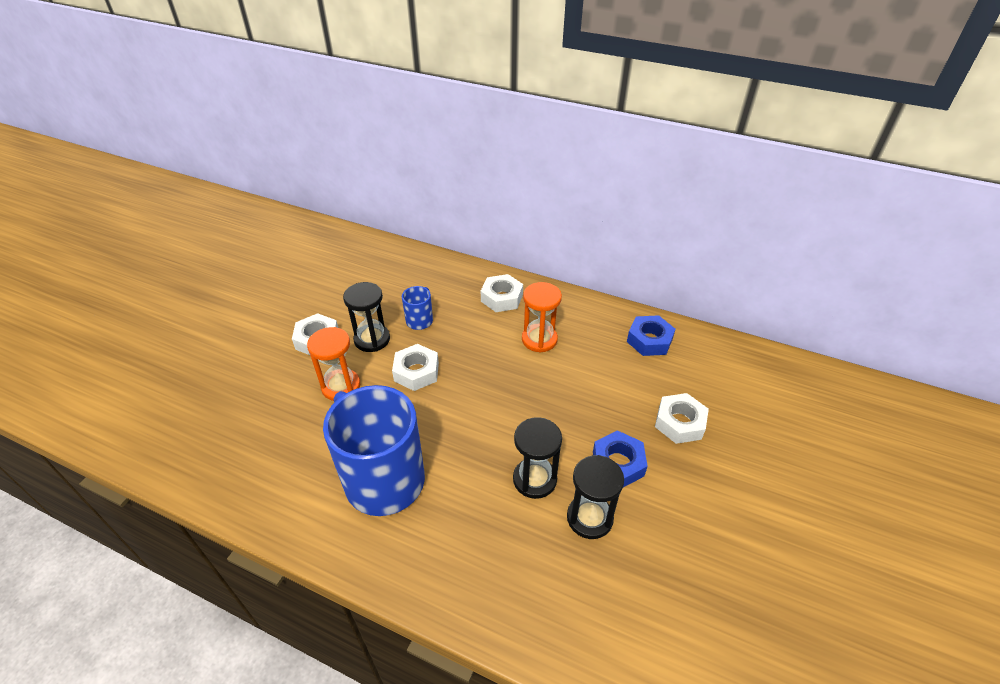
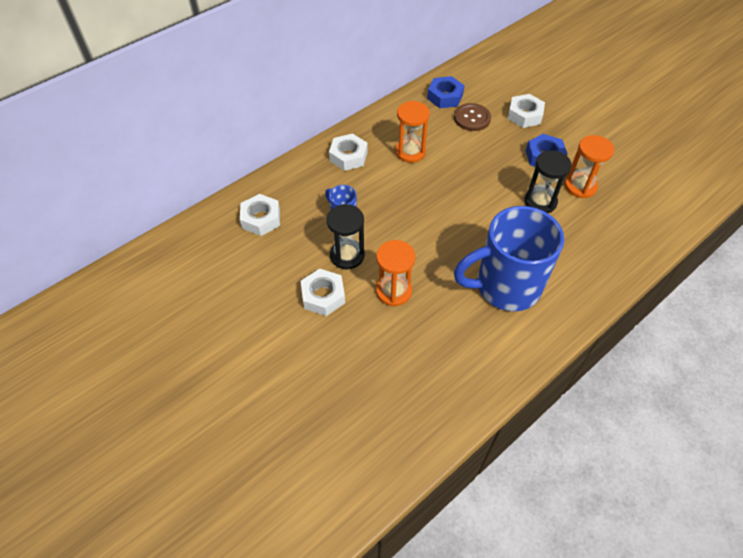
camera: 65 degrees left, 10 degrees up
white nut [392,344,439,391] -> white nut moved to [240,194,280,236]
black hourglass [567,455,624,539] -> orange hourglass [565,135,614,198]
none -> brown button [454,103,491,131]

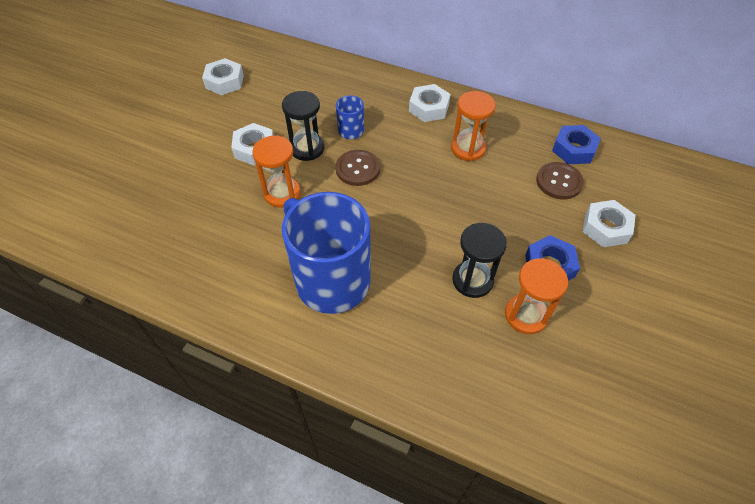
camera: 65 degrees right, 0 degrees up
white nut [240,194,280,236] -> white nut moved to [202,58,244,95]
none -> brown button [336,150,380,186]

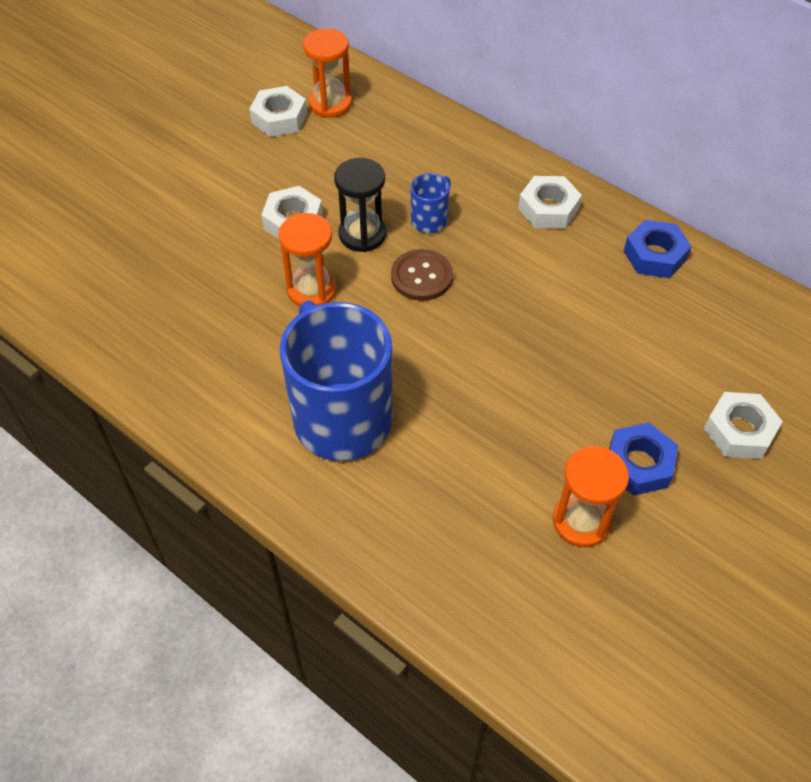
camera: 15 degrees right, 0 degrees up
orange hourglass [451,91,496,161] -> orange hourglass moved to [303,28,352,118]
black hourglass [452,223,507,298] -> none
brown button [536,162,584,199] -> none
blue nut [552,125,601,164] -> blue nut moved to [624,220,692,278]

